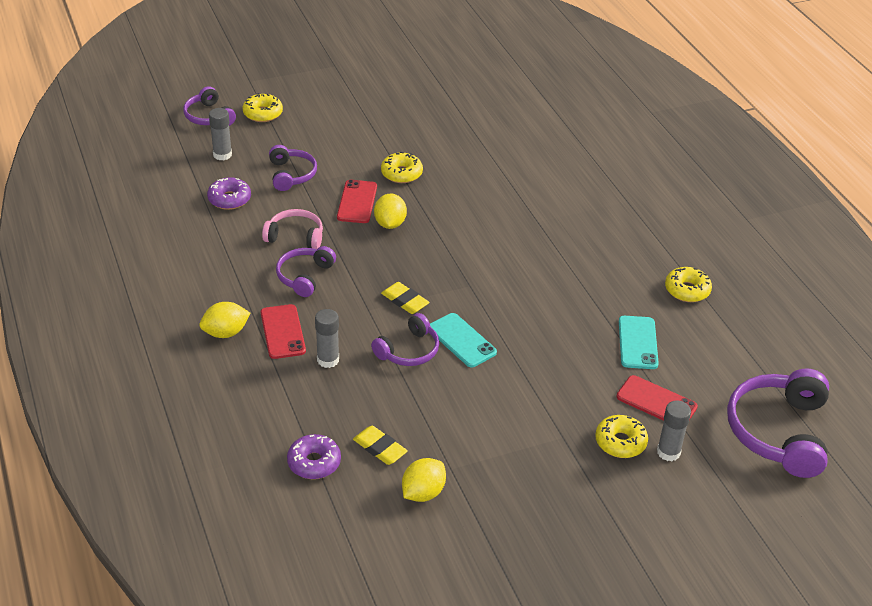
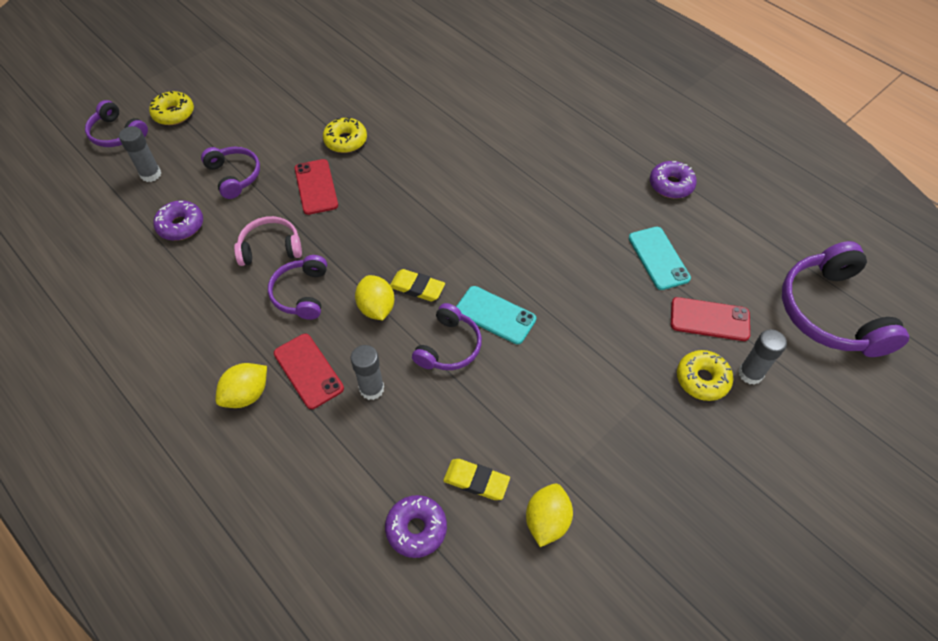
camera: 20 degrees left, 15 degrees up
yellow lemon [374,194,407,229] -> yellow lemon moved to [355,275,394,321]
yellow donut [665,267,712,302] -> purple donut [650,161,697,199]

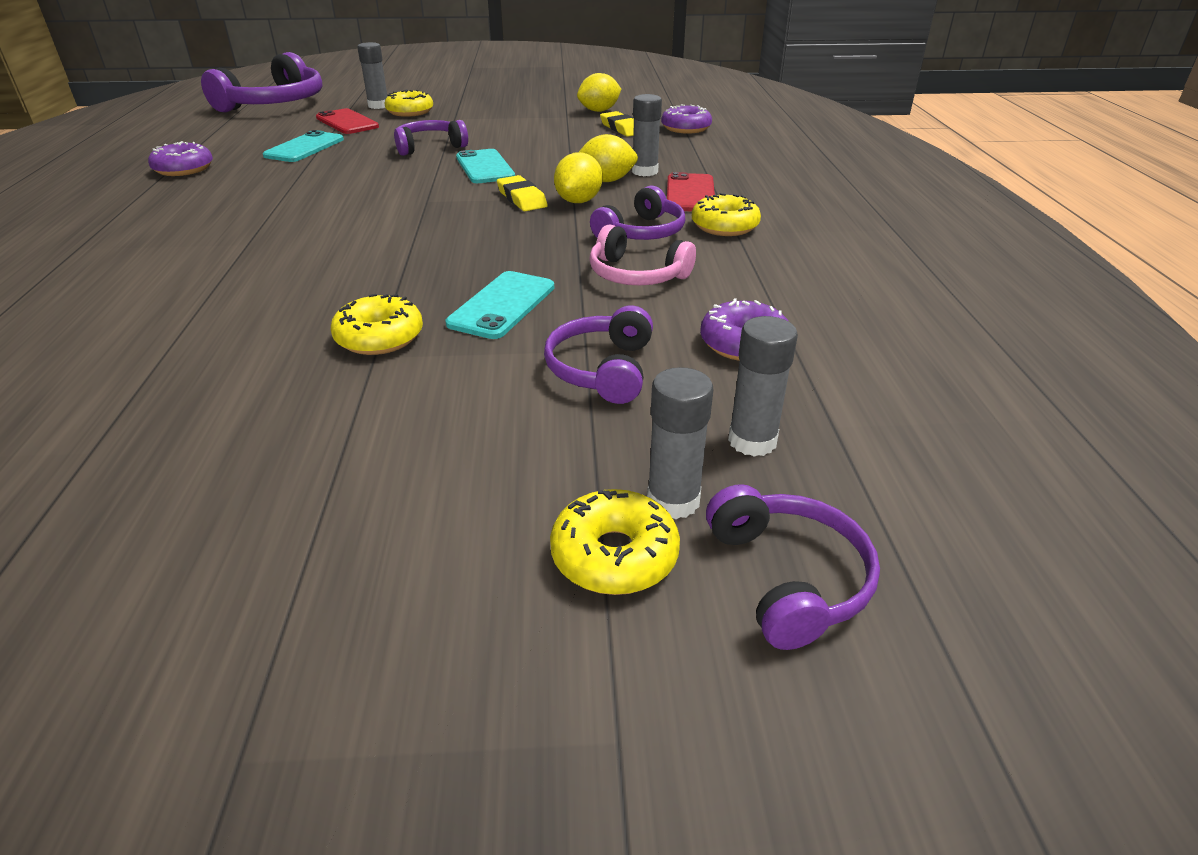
camera: 140 degrees left, 20 degrees down
yellow lemon [215,363,267,408] -> yellow lemon moved to [579,134,638,182]
red phone [295,159,338,215] -> turquoise phone [446,271,554,339]
purple headphones [412,303,482,370] -> purple headphones moved to [394,120,468,156]
none -> grey glue stick [647,367,713,519]
none -> yellow donut [692,193,761,236]

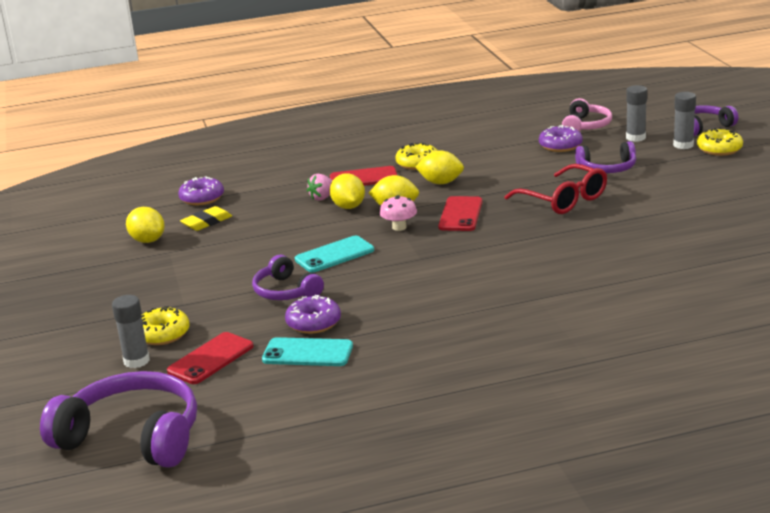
camera: 100 degrees left, 10 degrees down
purple donut [148,141,213,176] -> purple donut moved to [285,295,341,334]
yellow donut [331,294,423,355] -> none
turquoise phone [446,271,554,339] -> red glasses [505,164,607,214]
yellow eraser [497,175,548,211] -> pink mushroom [380,195,417,231]
pink headphones [589,224,696,286] -> pink headphones moved to [562,98,612,132]
purple headphones [590,185,685,240] -> yellow lemon [415,150,464,184]
grey glue stick [632,94,662,176] -> pink strawberry [307,174,333,201]
none -> red phone [438,196,482,231]

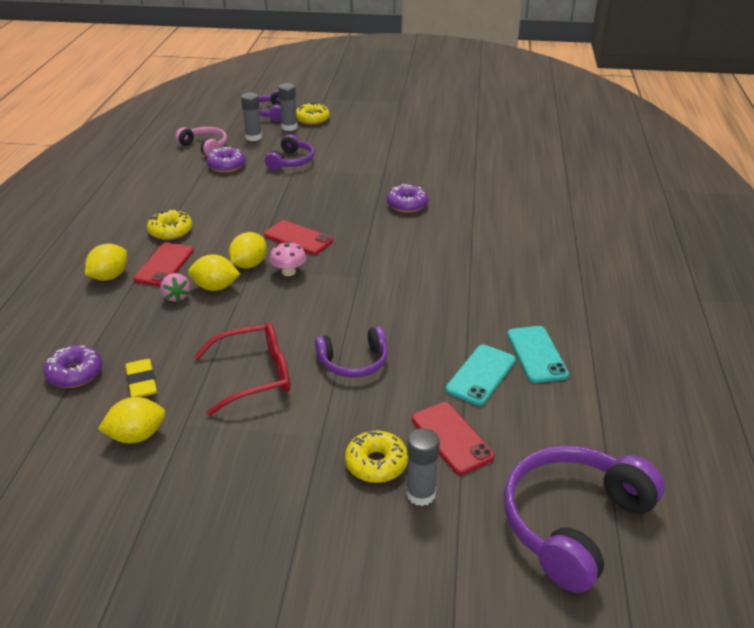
camera: 70 degrees left, 10 degrees up
purple donut [285,295,341,334] -> purple donut moved to [386,184,428,213]
turquoise phone [295,236,374,272] -> turquoise phone moved to [507,326,569,383]
yellow lemon [415,150,464,184] -> yellow lemon moved to [85,244,127,281]
red glasses [505,164,607,214] -> red glasses moved to [194,322,290,416]

